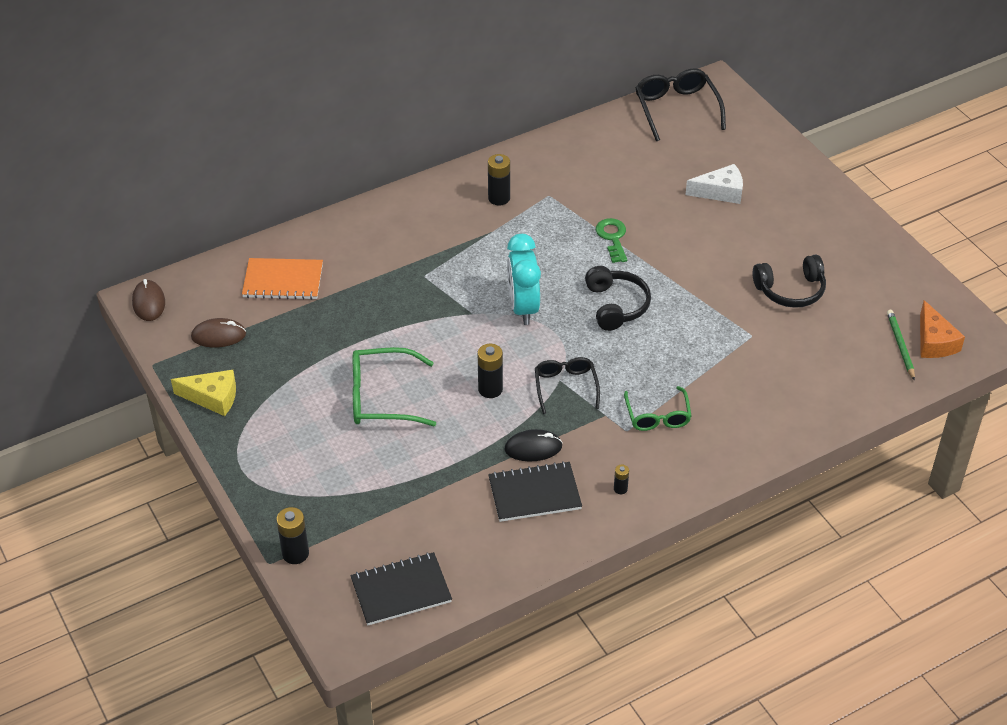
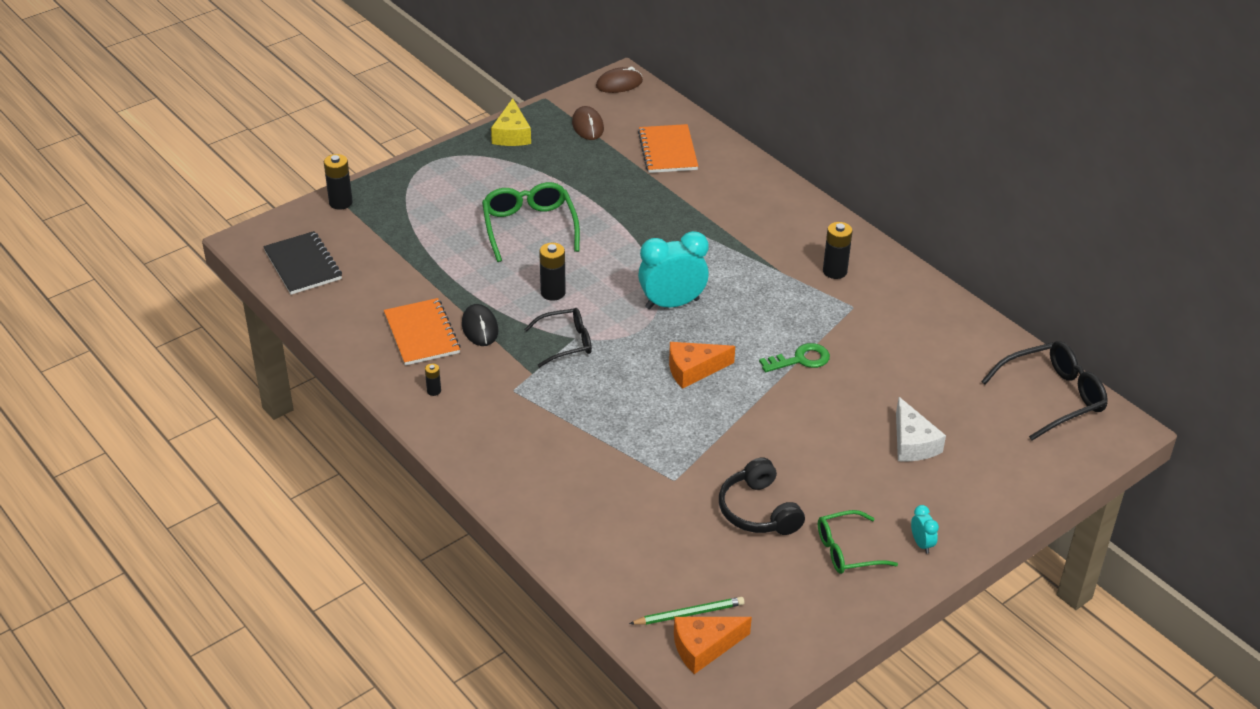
camera: 80 degrees right, 5 degrees down
black notebook [488,461,582,522] -> orange notebook [384,298,461,366]
black headphones [585,266,651,331] -> orange cheese [669,342,735,389]
green glasses [624,386,691,431] -> green glasses moved to [818,510,898,574]
none -> turquoise clock [911,505,939,554]

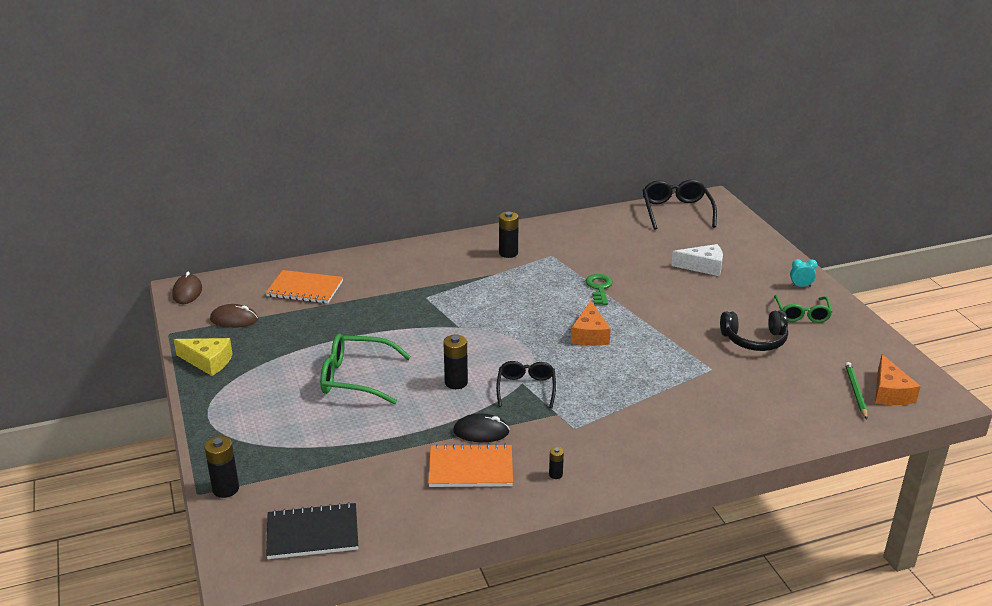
camera: 70 degrees left, 10 degrees down
turquoise clock [638,231,709,309] -> none

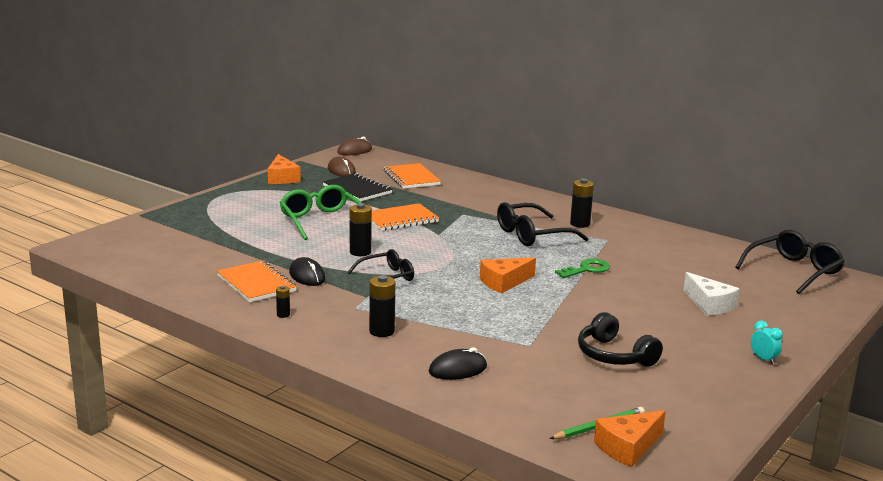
camera: 55 degrees right, 10 degrees down
yellow cheese [174,338,233,376] -> orange cheese [268,154,301,184]
black battery [204,436,239,498] -> black battery moved to [369,275,396,337]
black notebook [266,502,358,559] -> black notebook moved to [323,173,393,201]
green glasses [774,295,832,323] -> none
none -> orange notebook [371,203,439,231]
none -> black mouse [429,347,487,380]
none -> black glasses [497,202,589,246]

